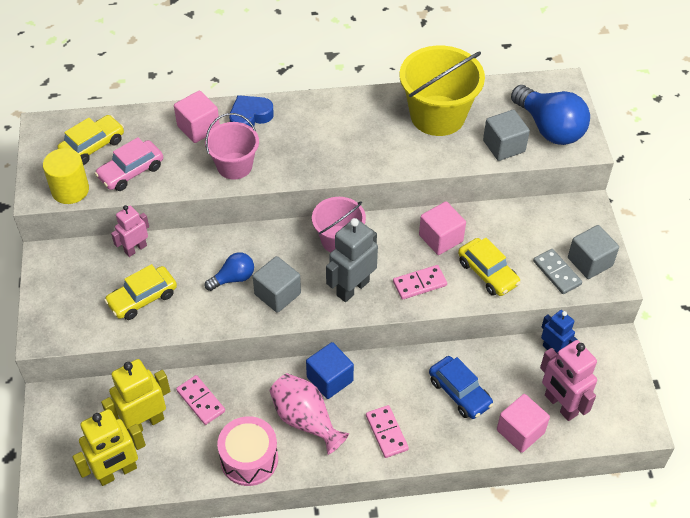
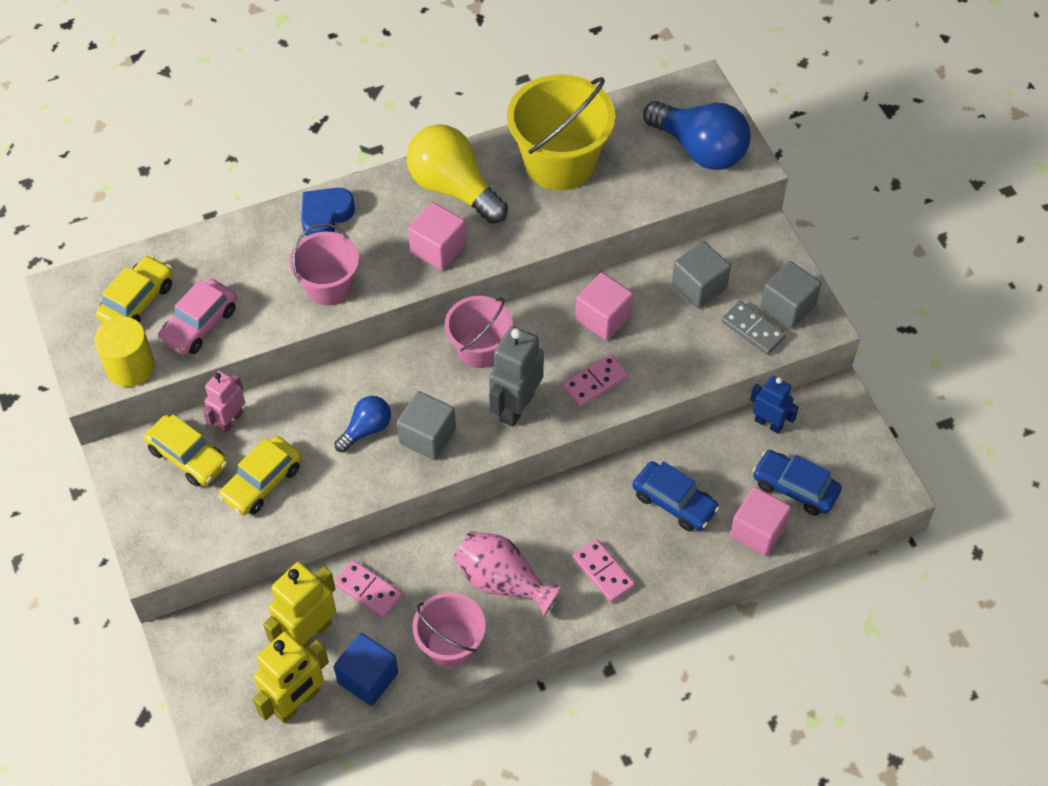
camera: 15 degrees left, 5 degrees up
pink cube [174,91,220,143] -> pink cube moved to [408,202,466,271]
pink drum [217,416,278,486] -> pink bucket [412,592,486,668]
blue cube [306,342,354,399] -> blue cube moved to [334,633,398,706]
yellow car [458,238,521,296] -> yellow car moved to [144,414,228,486]
grey cube [483,109,530,161] -> grey cube moved to [672,241,731,309]
pink robot [540,340,597,421] -> blue car [752,450,842,516]
none -> yellow light bulb [406,124,508,224]

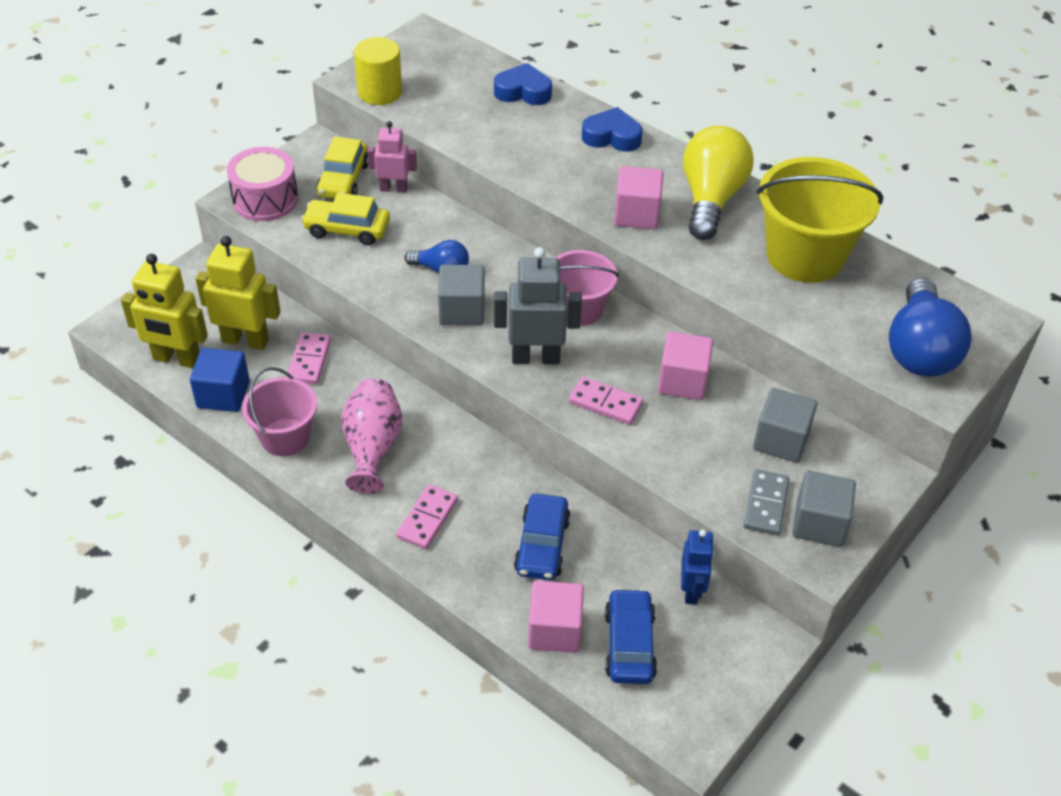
camera: 60 degrees right, 10 degrees down
yellow car [96,255,173,323] -> none
pink car [157,279,237,355] -> none
pink bucket [289,223,359,306] -> none
none -> pink drum [227,147,298,221]
none -> blue heart [494,63,552,105]

